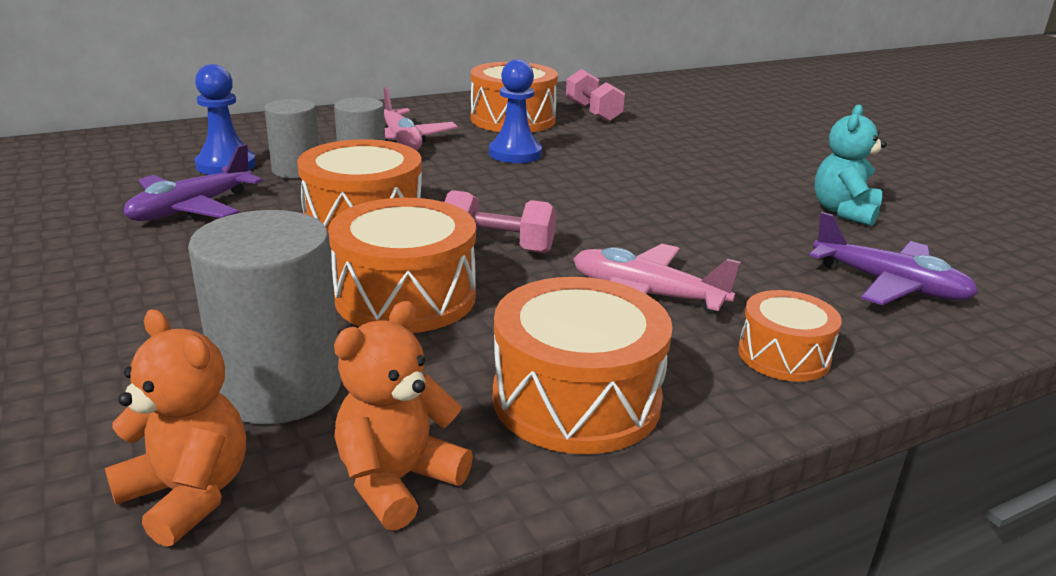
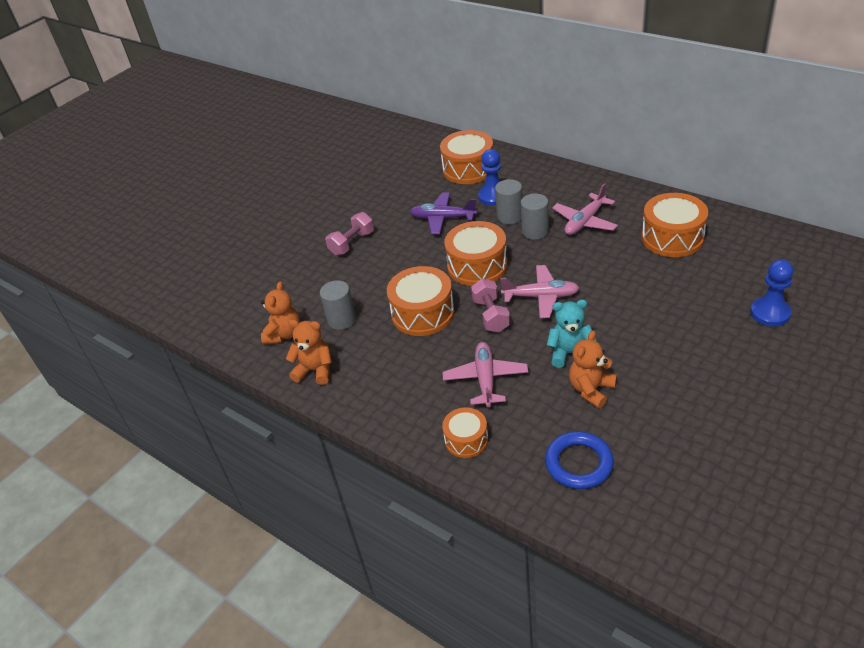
camera: 70 degrees right, 15 degrees up
grey cylinder [188,210,341,424] -> grey cylinder [320,280,356,330], size x0.64
blue pawn [489,59,542,163] -> blue pawn moved to [750,260,793,326]
orange drum [492,277,673,454] -> orange drum moved to [440,130,493,184]
pink dumbbell [566,69,625,122] -> pink dumbbell moved to [325,212,374,255]
purple plane [809,212,979,305] -> blue ring [545,431,614,489]
turquoise teddy bear [815,105,887,226] -> turquoise teddy bear moved to [547,300,596,368]
none -> pink plane [500,265,579,318]
none -> orange teddy bear [569,331,617,408]

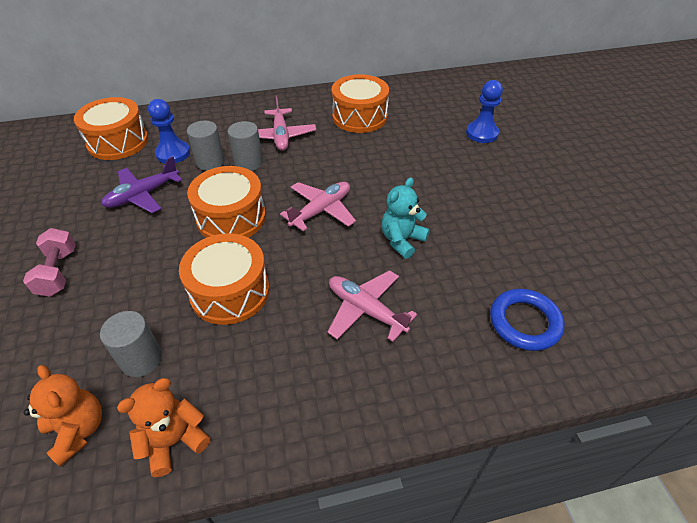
camera: 55 degrees left, 5 degrees up
orange drum [442,407,488,458] -> none
pink dumbbell [471,279,510,332] -> none
orange teddy bear [569,331,617,408] -> none

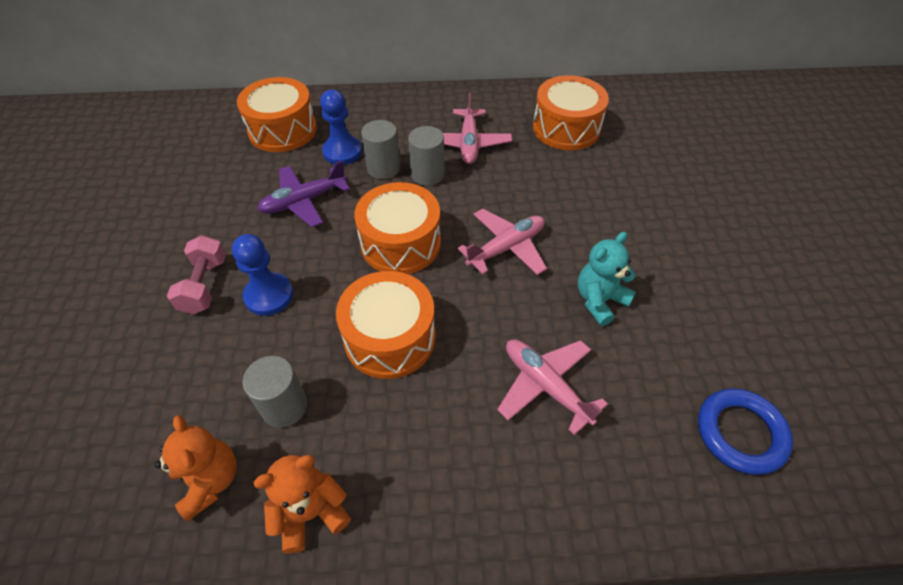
camera: 10 degrees right, 5 degrees up
blue pawn [466,80,503,143] -> blue pawn moved to [232,234,293,316]

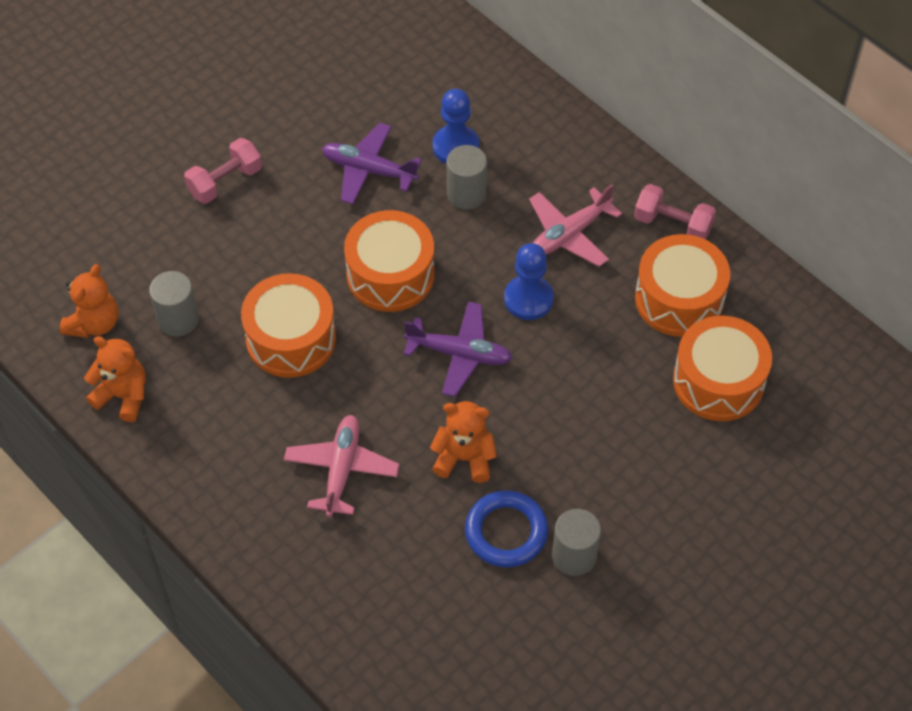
camera: 50 degrees right, 5 degrees up
blue pawn [232,234,293,316] -> blue pawn moved to [504,243,554,320]
orange drum [237,77,317,152] -> orange drum moved to [673,316,772,421]
grey cylinder [408,126,445,186] -> grey cylinder moved to [552,509,601,576]
pink plane [458,209,547,275] -> purple plane [404,302,512,397]
turquoise teddy bear [578,232,636,326] -> orange teddy bear [430,401,497,483]
blue ring [698,388,793,475] -> blue ring moved to [465,490,548,567]
none -> pink dumbbell [634,184,716,240]

